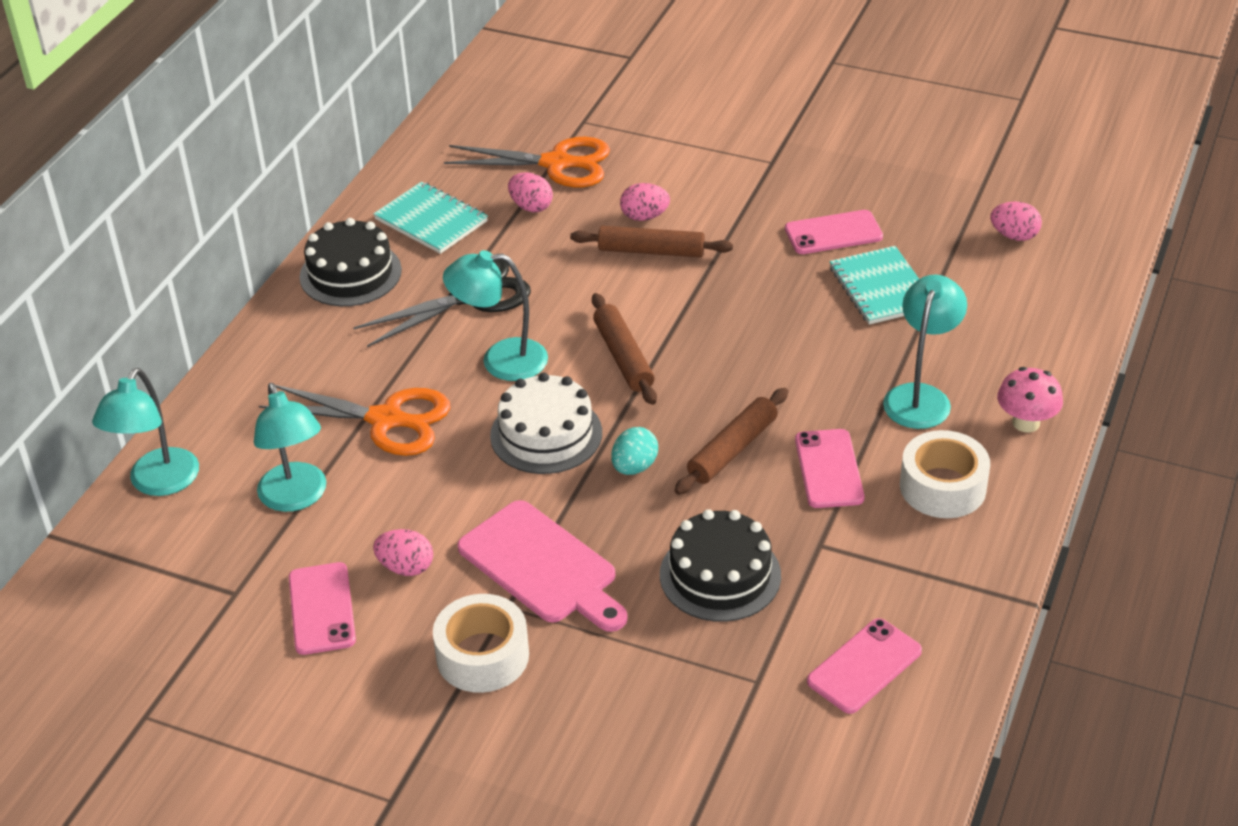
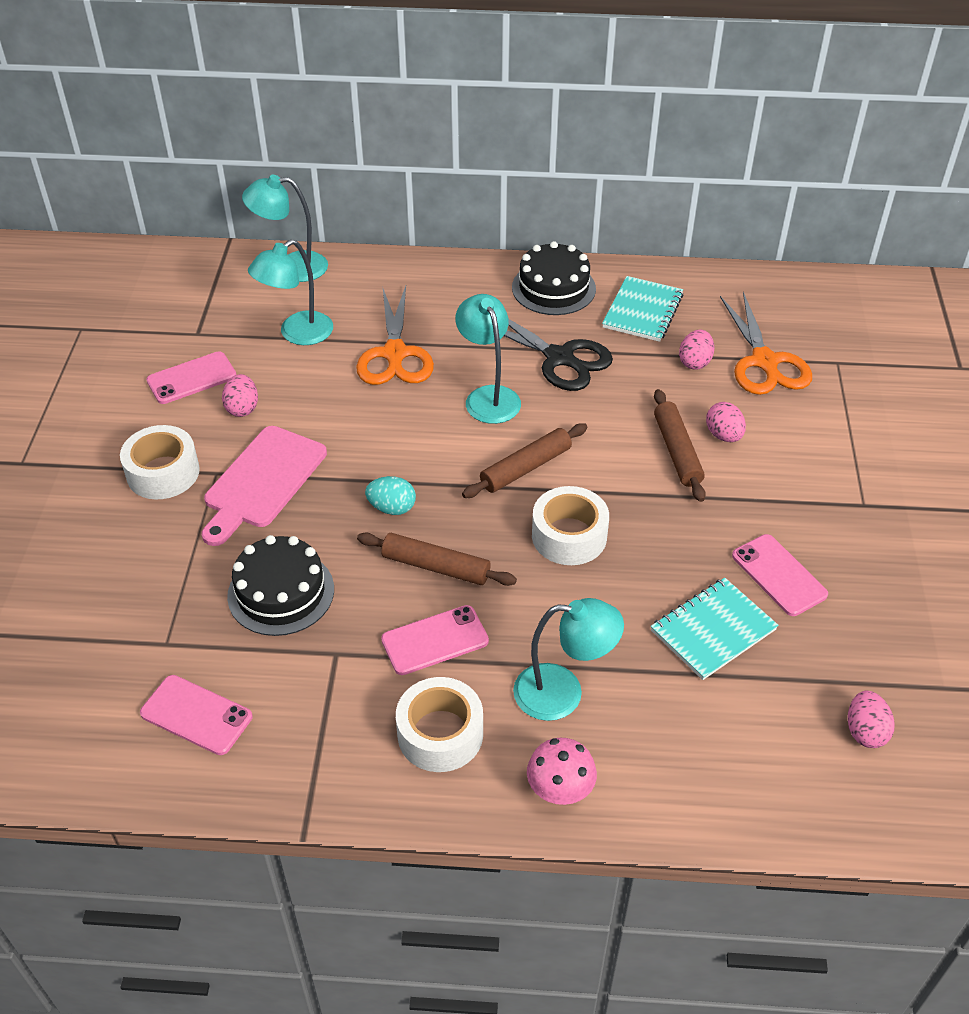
camera: 70 degrees right, 5 degrees up
white cake [490,372,602,474] -> none
none -> white tape [532,486,609,565]

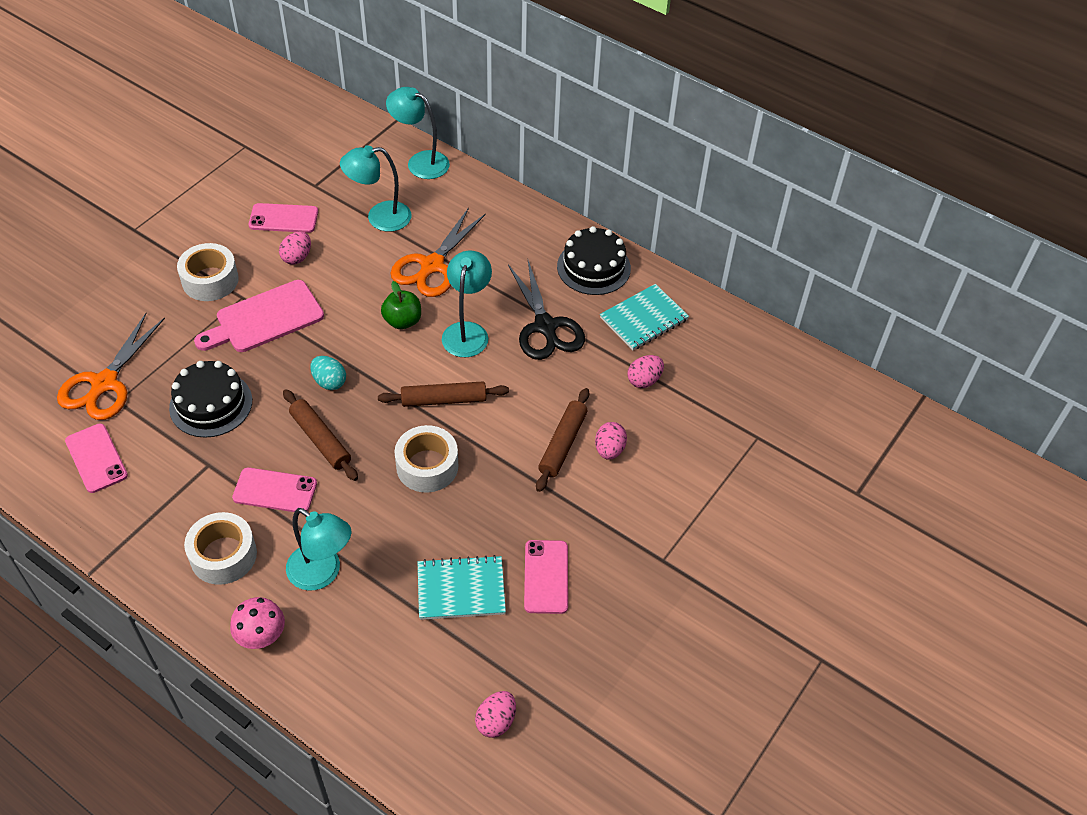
camera: 30 degrees right, 5 degrees up
orange scissors [720,292,812,395] -> orange scissors moved to [57,313,165,420]
none -> green apple [381,281,421,329]

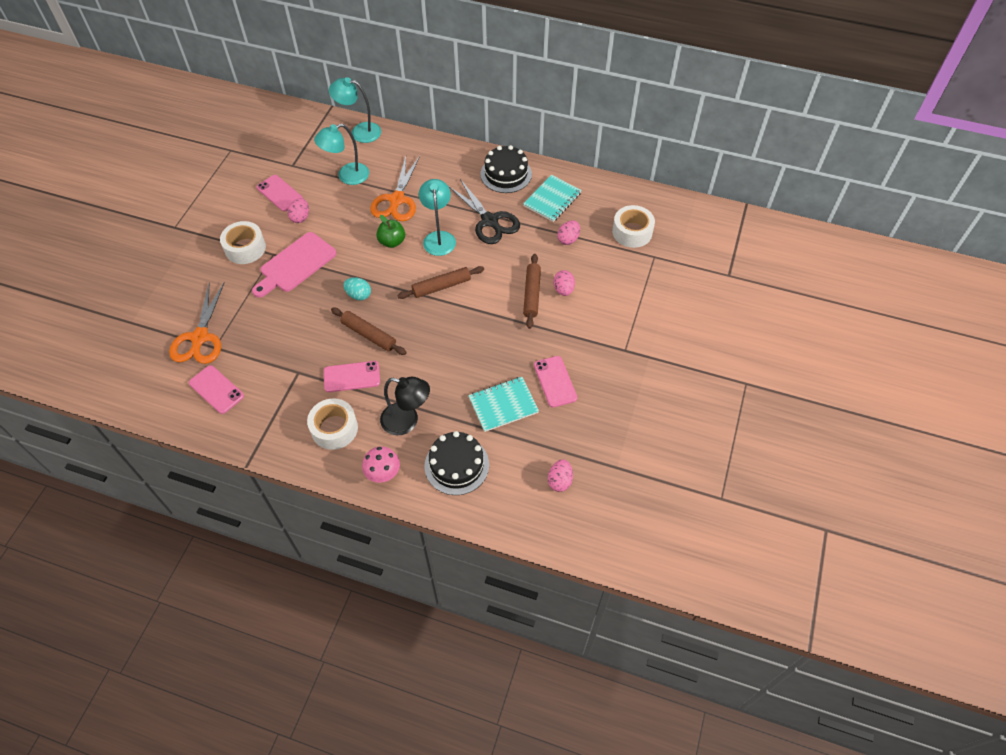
camera: 15 degrees left, 5 degrees up
black cake [169,361,252,438] -> black cake moved to [425,431,489,495]
pink phone [248,203,318,233] -> pink phone turned 60 degrees clockwise [256,175,303,211]
turquoise lamp [286,508,351,591] -> black lamp [380,376,430,435]
white tape [394,425,458,493] -> white tape moved to [612,205,655,248]

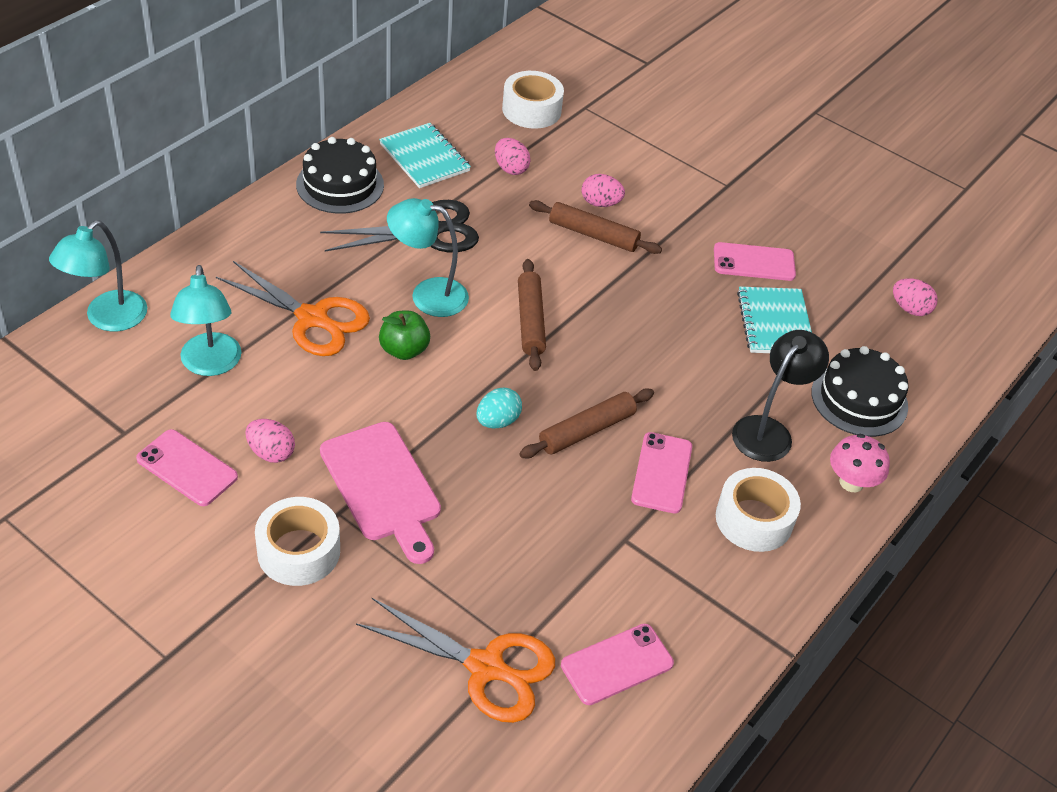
camera: 75 degrees left, 10 degrees down
pink phone [256,175,303,211] -> pink phone turned 60 degrees clockwise [136,429,238,506]

